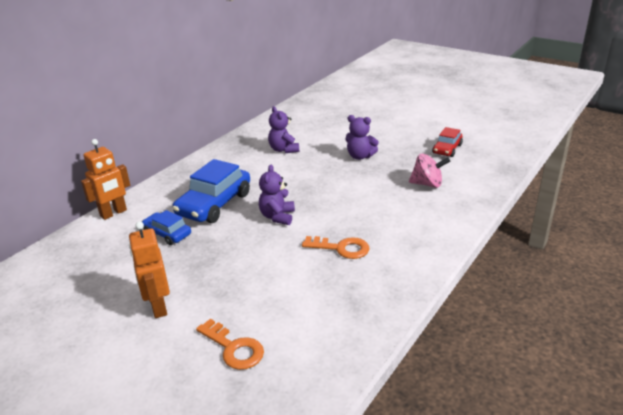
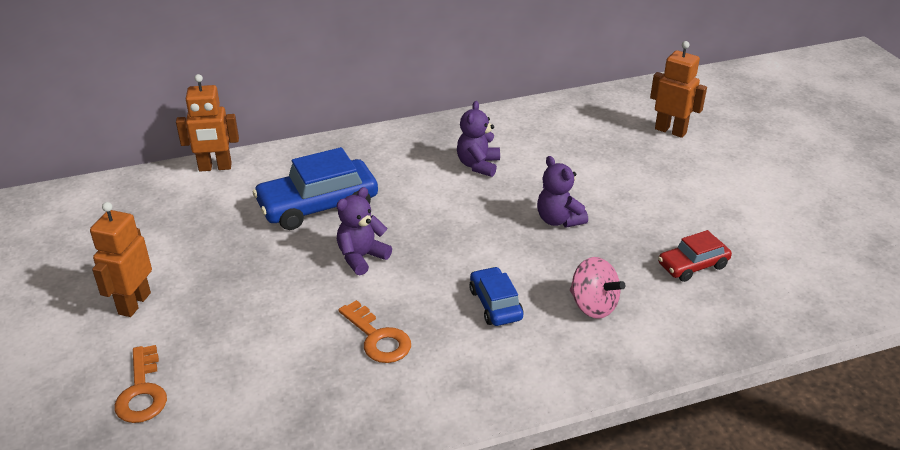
camera: 35 degrees right, 5 degrees up
blue car [142,210,191,245] -> blue car moved to [469,267,523,326]
none -> orange robot [650,41,707,138]

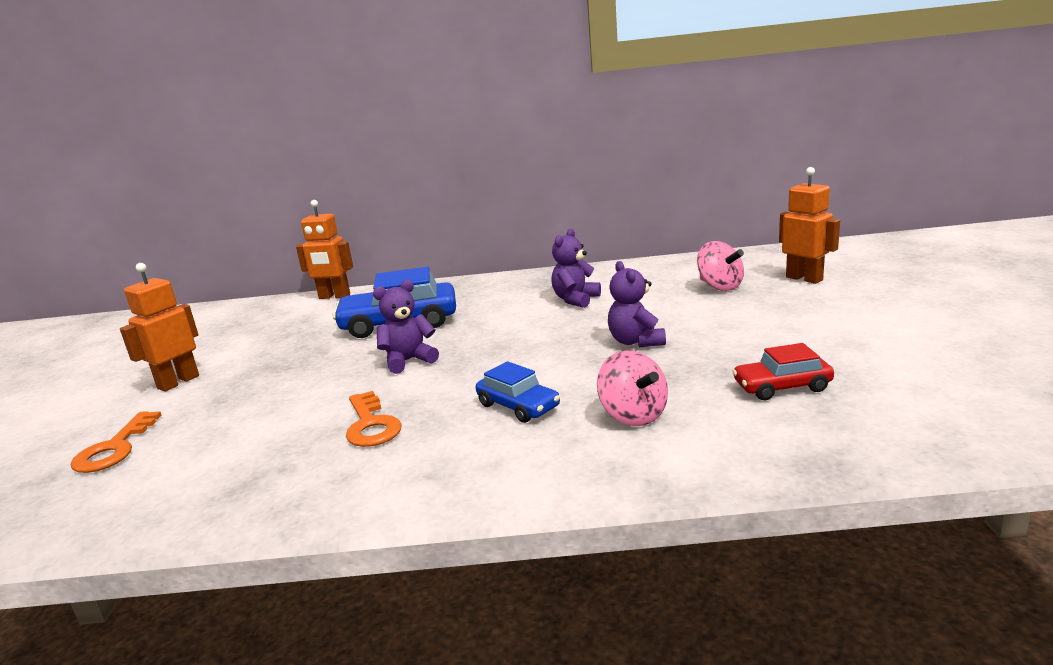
camera: 20 degrees right, 15 degrees down
blue car [469,267,523,326] -> blue car turned 135 degrees clockwise [476,361,560,423]
none -> pink spinning top [697,241,744,291]

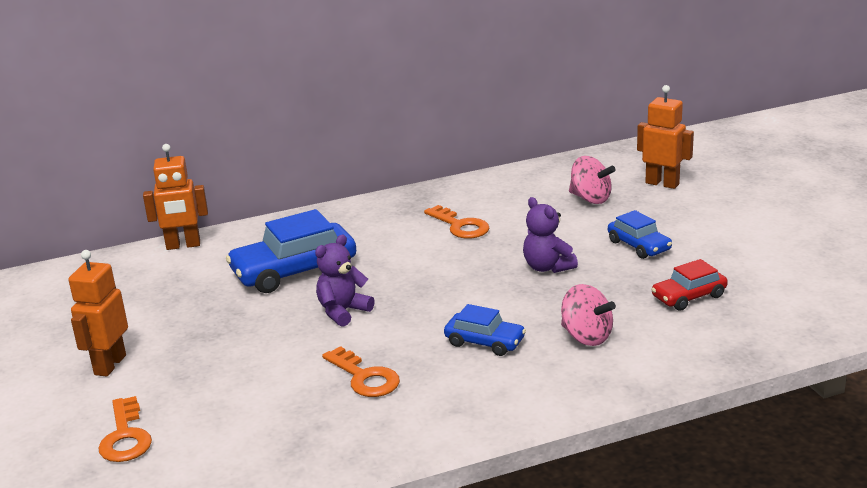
camera: 20 degrees left, 5 degrees up
purple teddy bear [551,228,601,308] -> orange key [424,205,489,239]
none -> blue car [608,210,672,259]

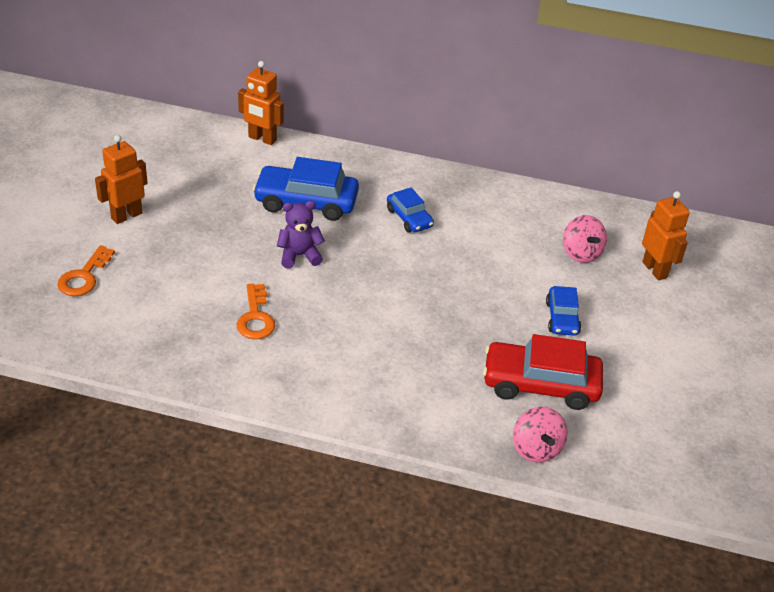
camera: 30 degrees right, 15 degrees up
orange key [424,205,489,239] -> none
blue car [444,304,526,356] -> blue car moved to [387,188,434,233]
purple teddy bear [523,197,578,273] -> none
pink spinning top [561,284,616,346] -> pink spinning top moved to [513,407,567,463]
red car [651,259,728,311] -> red car [483,334,603,410], size x1.78

